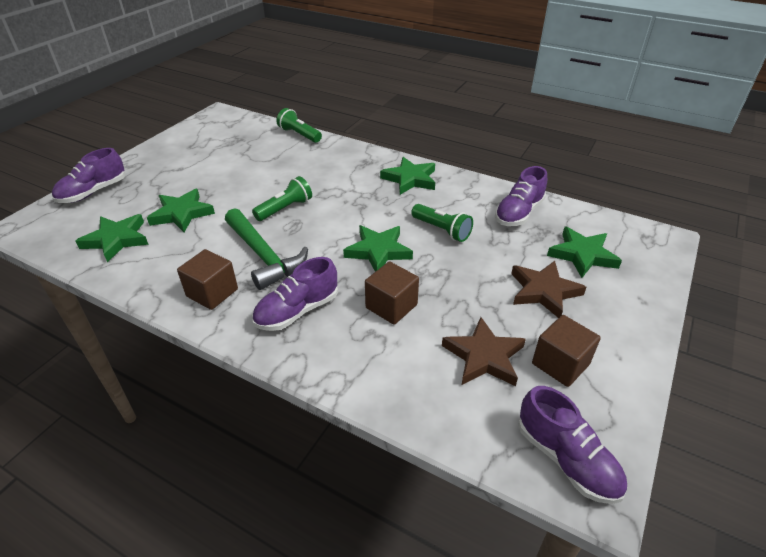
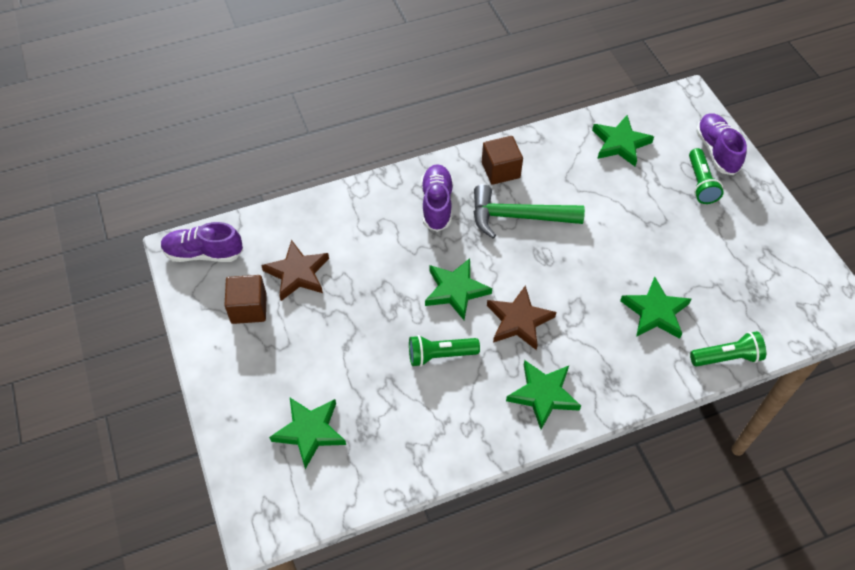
camera: 130 degrees right, 15 degrees up
green star [147,189,215,232] -> green star moved to [620,277,691,339]
green flashlight [252,176,312,221] -> green flashlight moved to [689,148,724,204]
brown cube [365,261,419,325] -> none
purple shoe [495,166,547,226] -> none
brown star [511,261,586,318] -> brown star moved to [487,285,556,350]

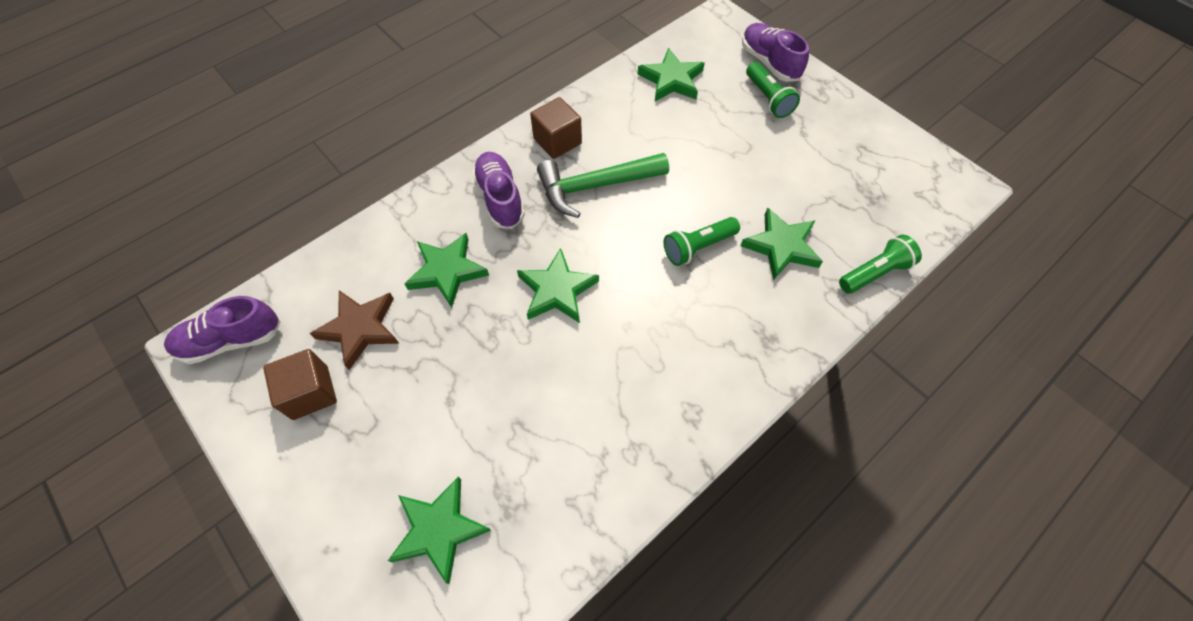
camera: 20 degrees left, 5 degrees up
green flashlight [409,335,480,367] -> green flashlight moved to [664,217,740,266]
brown star [487,285,556,350] -> none
green star [506,360,581,429] -> green star moved to [405,233,489,308]

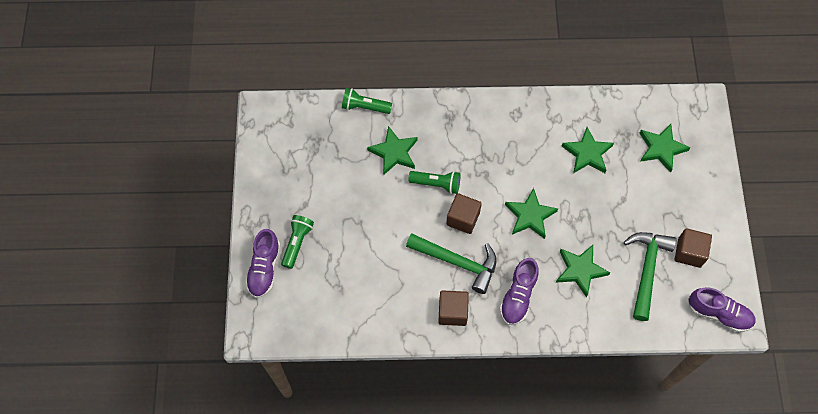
camera: 140 degrees left, 5 degrees up
brown star [309,290,399,370] -> green hammer [624,232,676,321]
green star [638,48,705,101] -> green star moved to [562,127,614,173]
none -> brown cube [446,193,482,234]

